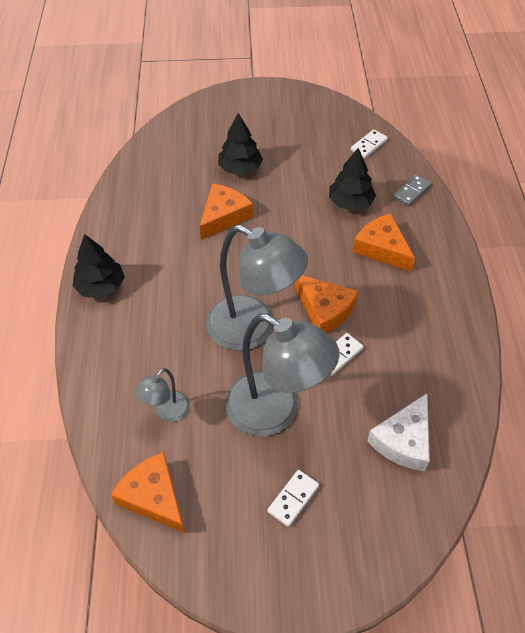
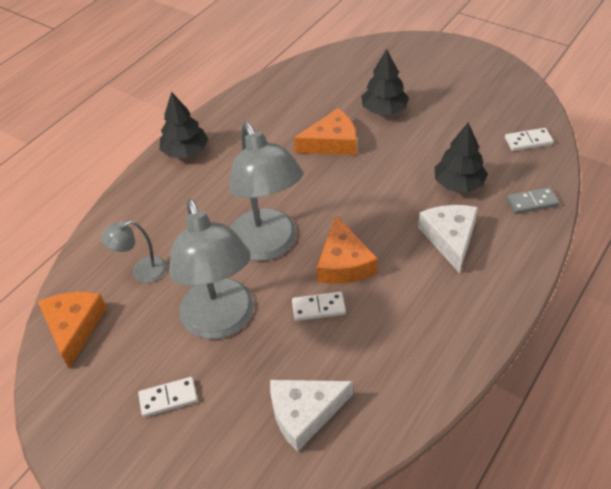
camera: 40 degrees right, 5 degrees down
orange cheese [353,213,415,271] -> white cheese [418,205,478,273]

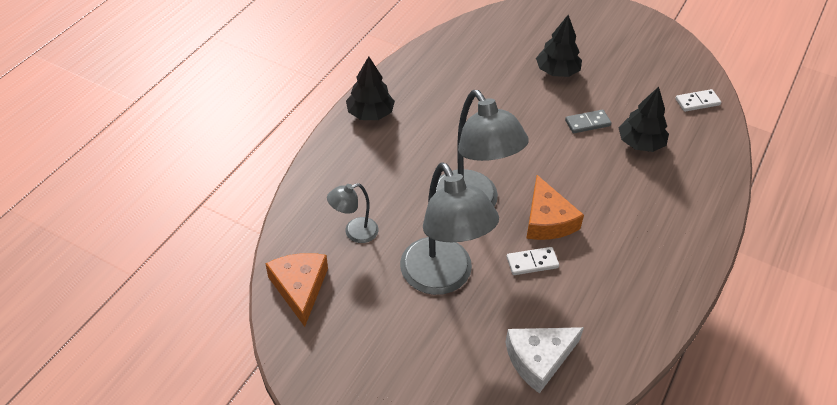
camera: 10 degrees left, 0 degrees up
white domino [138,377,198,417] -> none
orange cheese [294,108,357,155] -> none
white cheese [418,205,478,273] -> none
grey domino [507,187,559,214] -> grey domino moved to [565,110,612,133]

